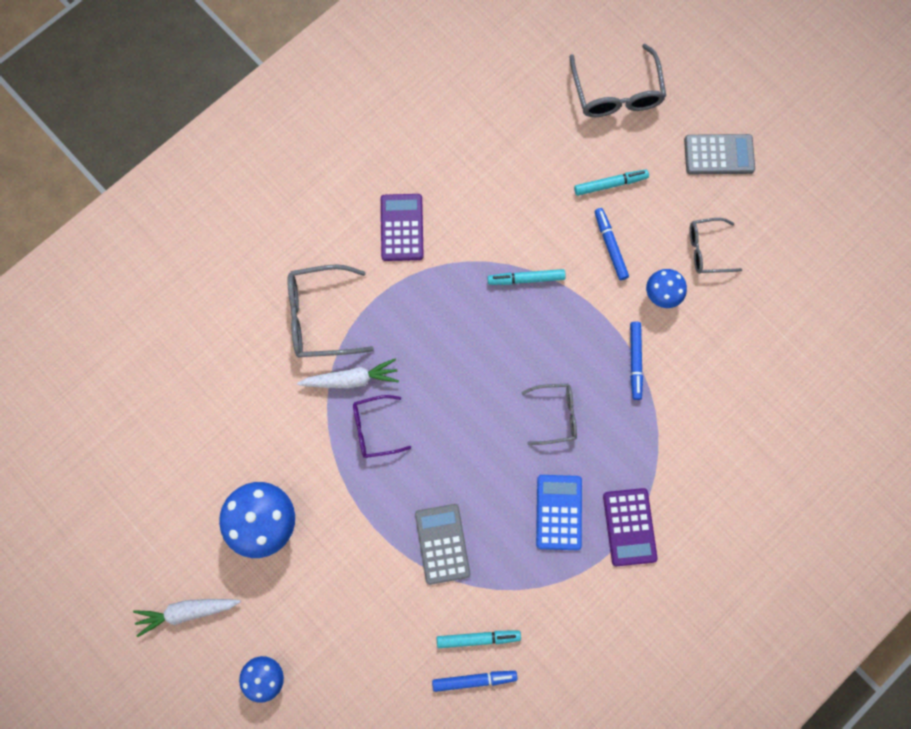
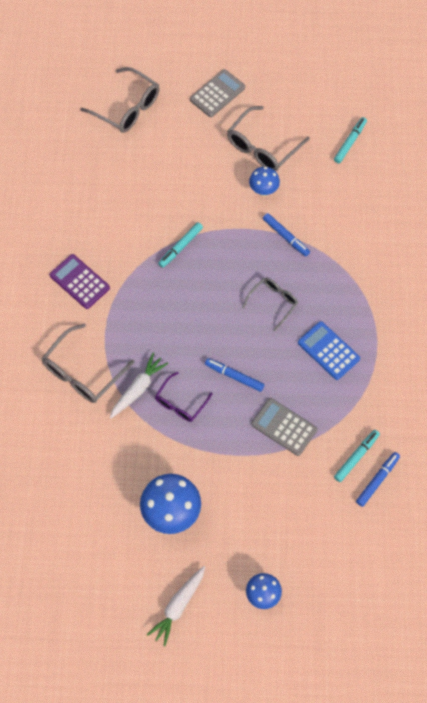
camera: 45 degrees left, 10 degrees down
turquoise marker [574,170,649,196] -> turquoise marker moved to [334,117,367,163]
blue marker [595,208,629,280] -> blue marker moved to [205,358,265,392]
purple calculator [603,488,658,566] -> none
grey glasses [689,218,742,274] -> grey glasses [227,106,310,171], size x1.60

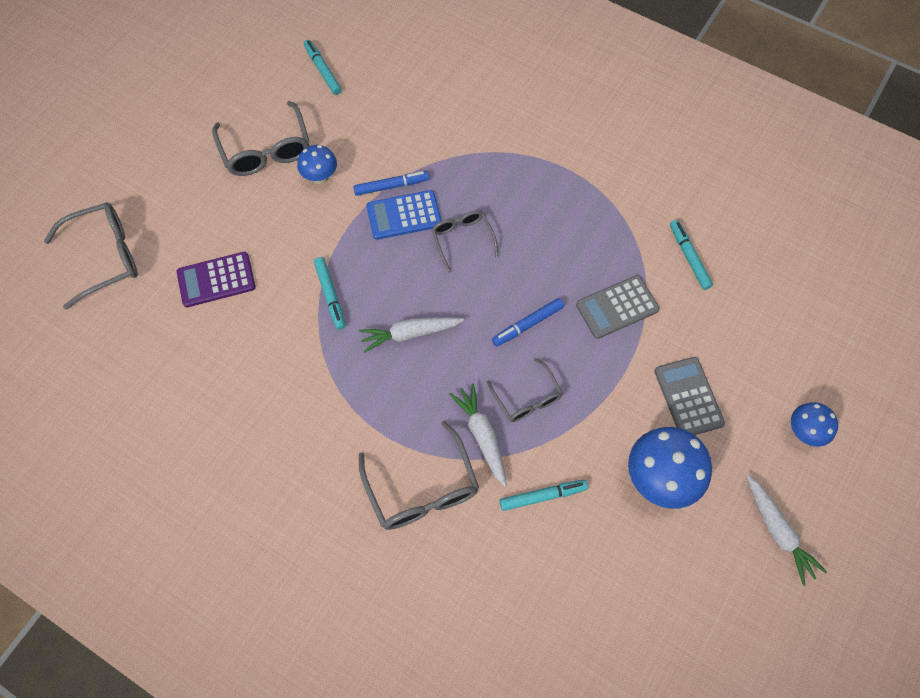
camera: 60 degrees left, 0 degrees up
purple calculator [50,254,110,309] -> purple calculator moved to [177,252,256,307]
purple glasses [155,372,213,422] -> grey glasses [487,358,563,422]
grey calculator [190,69,245,117] -> grey calculator moved to [654,357,725,435]
blue calculator [298,321,360,380] -> blue calculator moved to [366,190,442,240]
blue marker [356,452,400,507] -> none
none -> white carrot [359,317,464,353]
none -> turquoise marker [500,480,588,511]

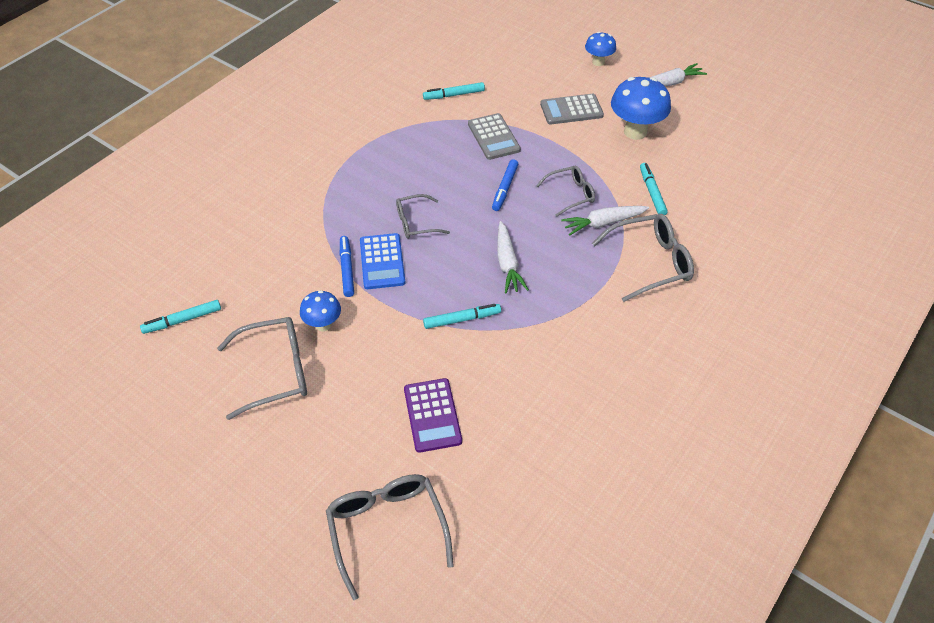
camera: 85 degrees left, 15 degrees down
blue marker [492,298,564,347] -> blue marker turned 45 degrees clockwise [492,159,518,211]

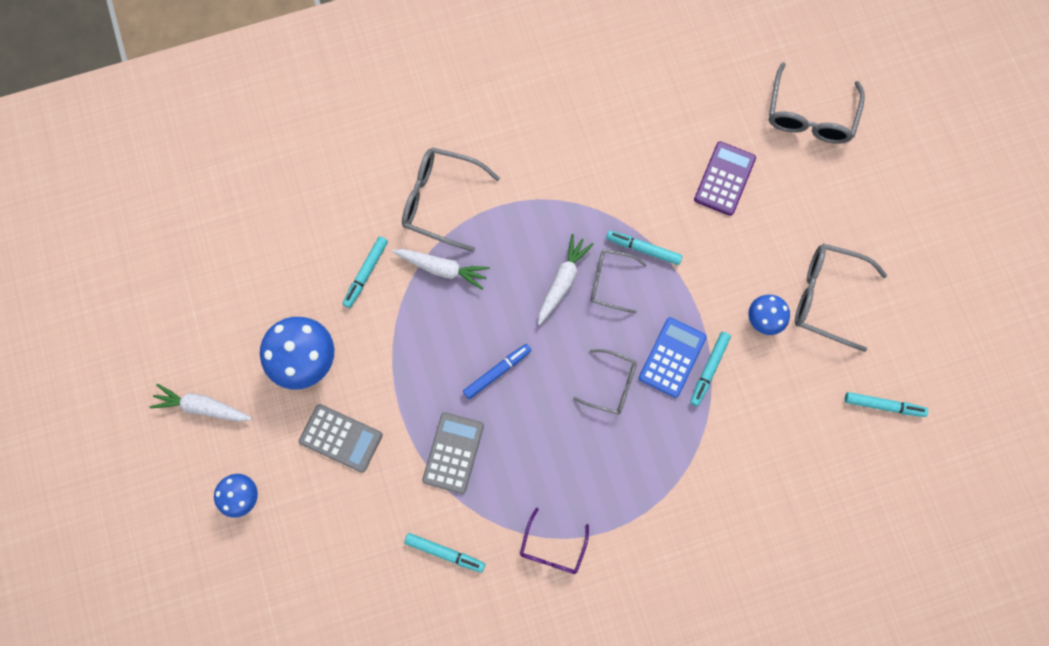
camera: 145 degrees left, 25 degrees up
blue marker [340,236,354,297] -> turquoise marker [690,332,731,406]
grey glasses [536,166,595,217] -> grey glasses moved to [590,249,647,314]
none -> purple glasses [520,508,589,574]

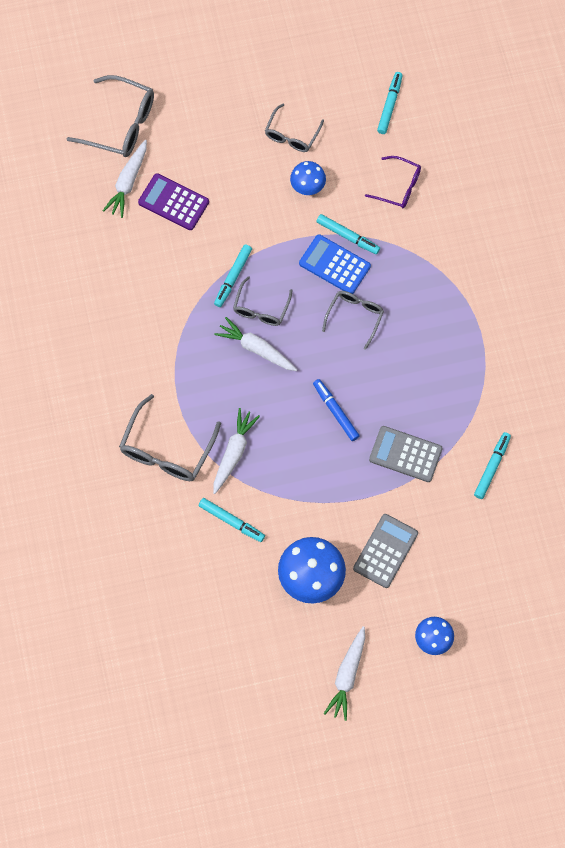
camera: 85 degrees left, 5 degrees down
purple glasses [520,508,589,574] -> purple glasses moved to [365,156,421,208]
grey glasses [795,243,887,352] -> grey glasses [265,104,324,152], size x0.63
none -> white carrot [103,140,147,218]

